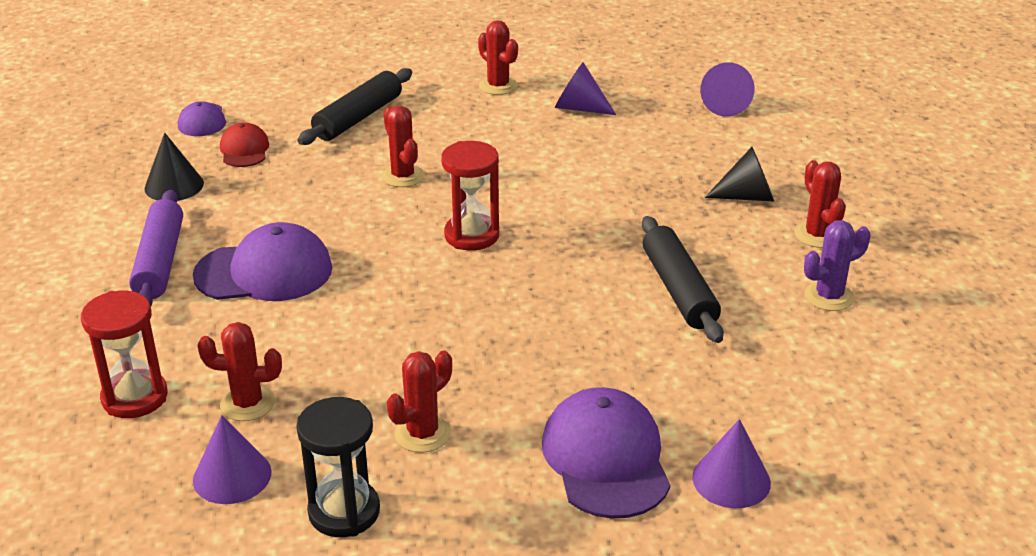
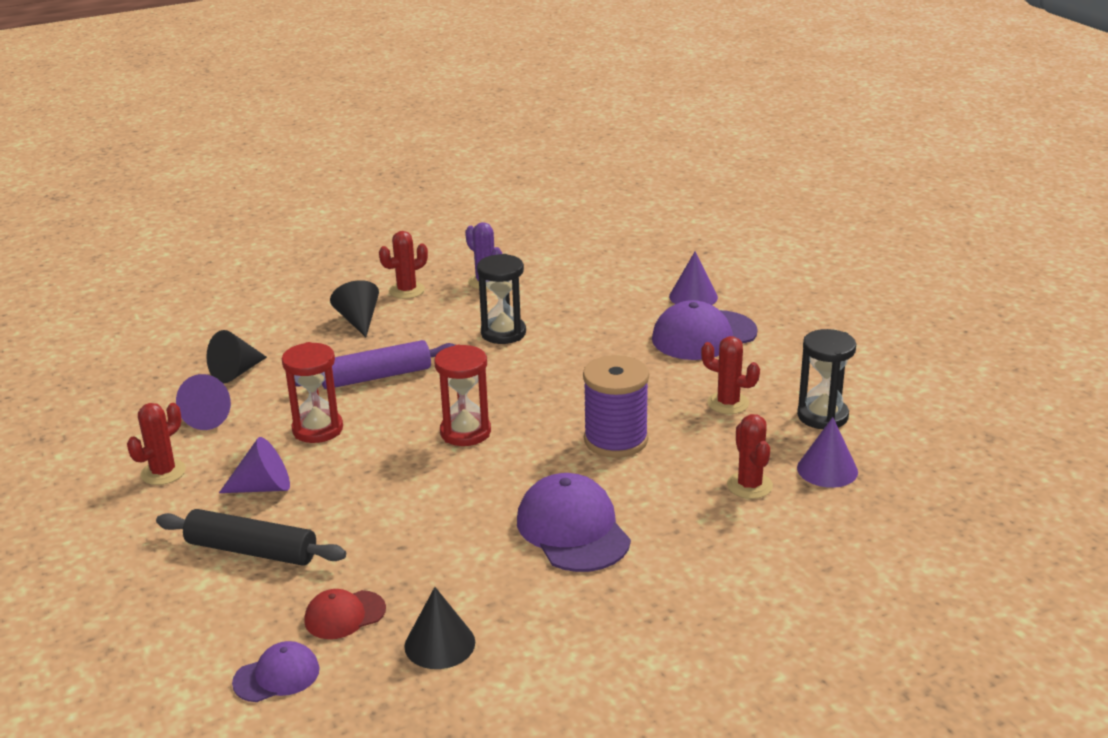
camera: 105 degrees left, 5 degrees down
red hourglass [81,291,168,418] -> red hourglass moved to [282,342,343,443]
purple rolling pin [129,190,183,306] -> purple rolling pin moved to [295,340,455,389]
red cactus [381,106,425,187] -> none
black rolling pin [642,216,724,343] -> black hourglass [477,254,526,344]
purple cone [700,62,755,117] -> purple cone moved to [219,437,290,493]
none -> black cone [206,330,267,383]
none -> purple spool [583,355,649,458]

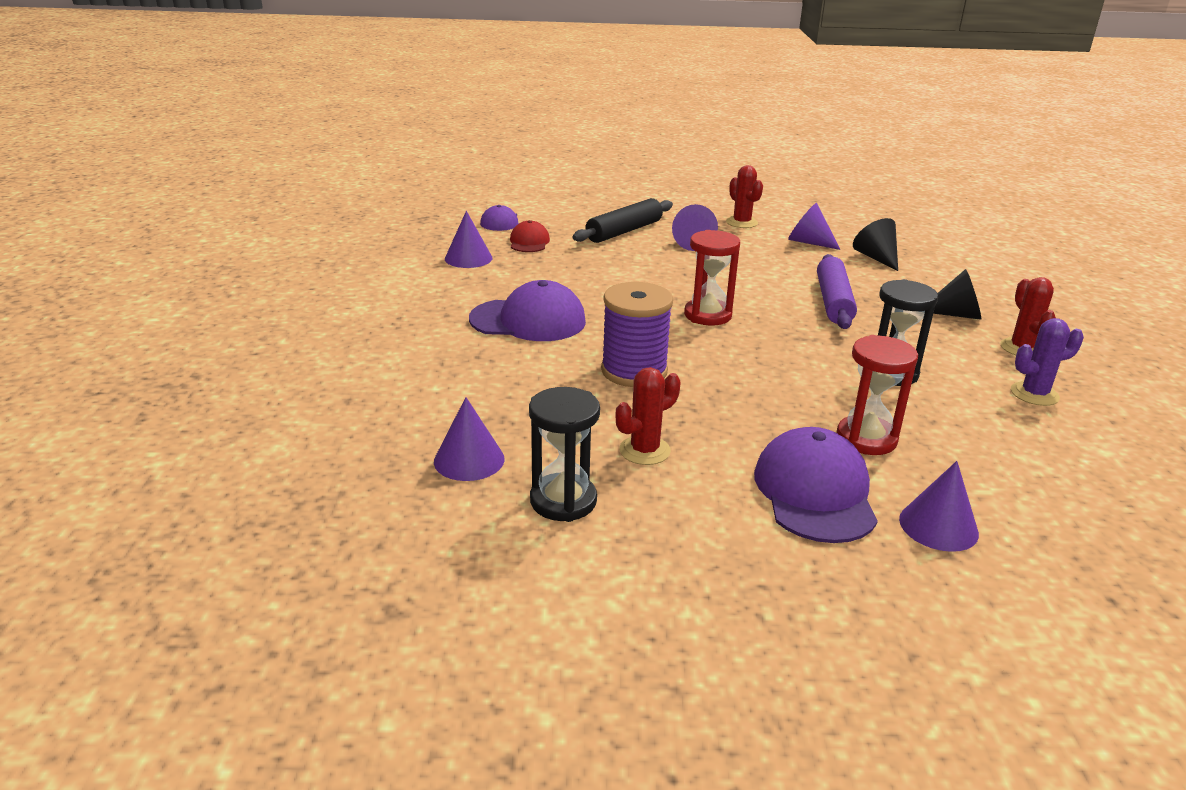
camera: 115 degrees right, 0 degrees up
red hourglass [282,342,343,443] -> red hourglass moved to [837,335,918,455]
black cone [404,587,475,669] -> purple cone [445,211,493,268]
red cactus [727,414,773,499] -> none

